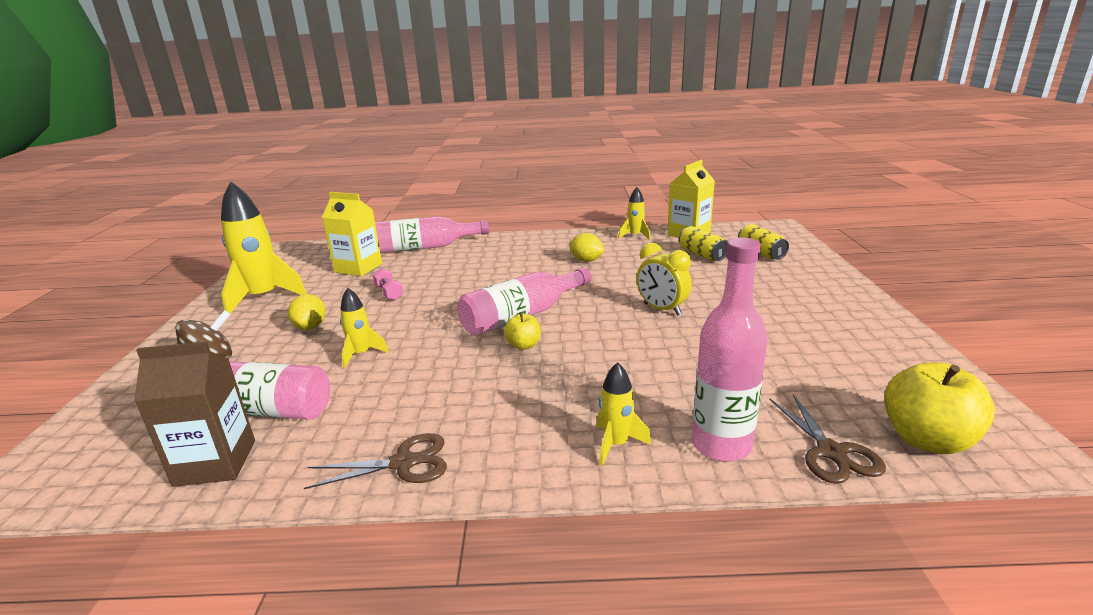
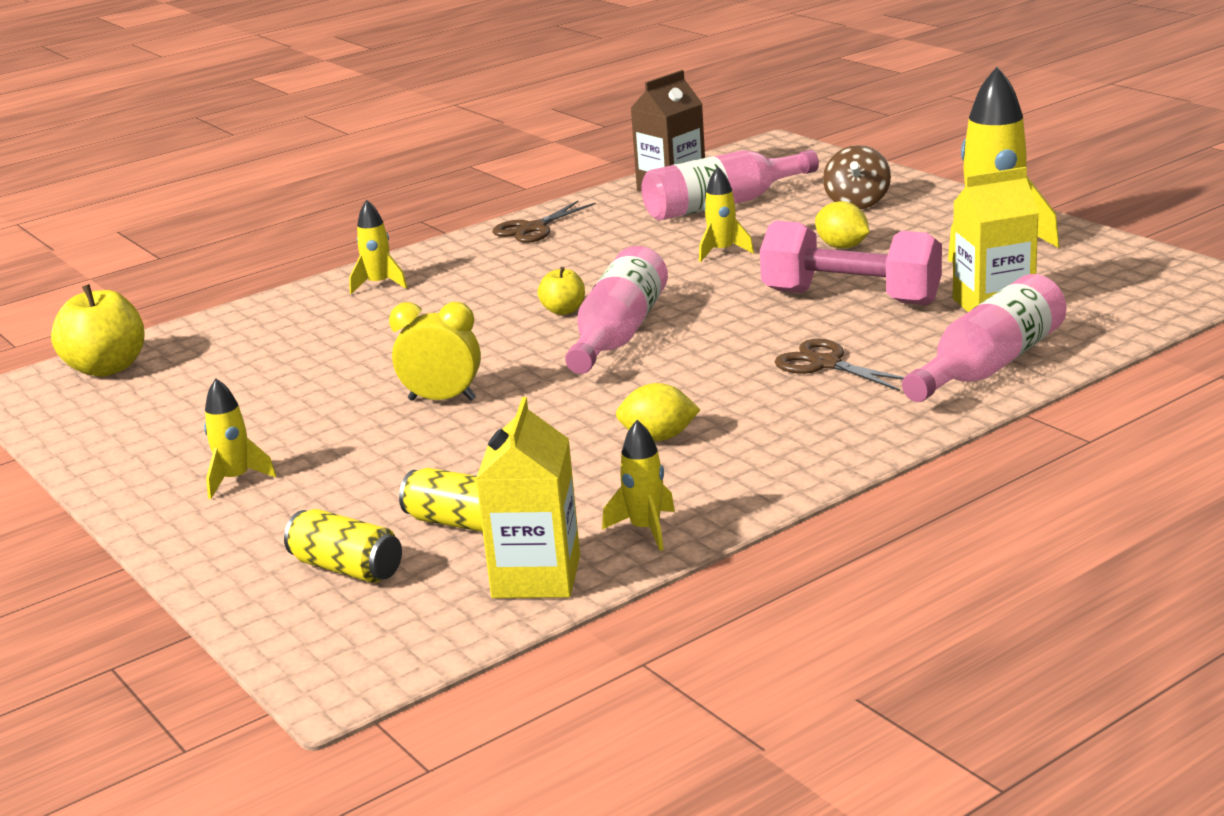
camera: 145 degrees right, 0 degrees up
pink dumbbell [373,268,404,301] -> pink dumbbell [760,221,942,305], size x2.33
pink bottle [692,238,768,462] -> none
brown scissors [769,394,886,484] -> brown scissors moved to [775,339,904,391]
none -> yellow rocket [204,378,276,499]

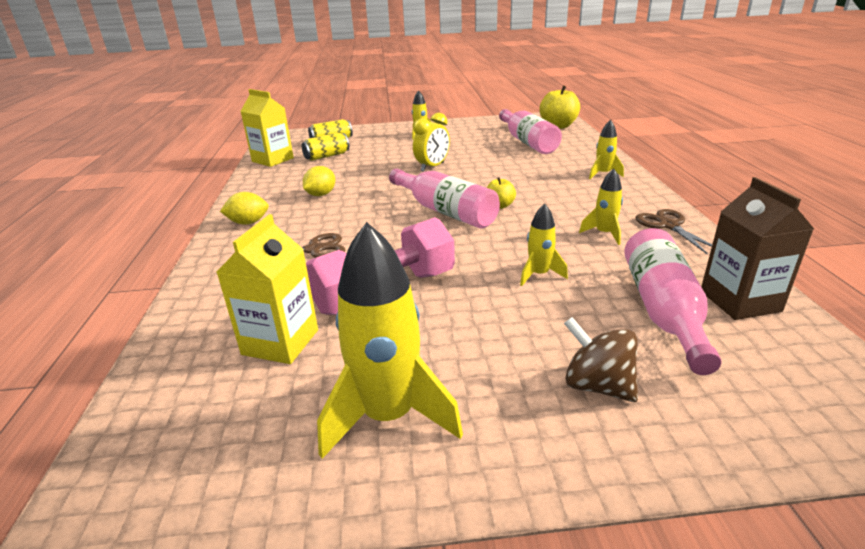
camera: 120 degrees right, 5 degrees up
yellow rocket [602,420,675,551] -> yellow rocket moved to [579,168,623,245]
yellow lemon [815,201,869,249] -> yellow lemon moved to [220,192,269,225]
pink bottle [902,274,1066,402] -> pink bottle moved to [499,109,562,154]

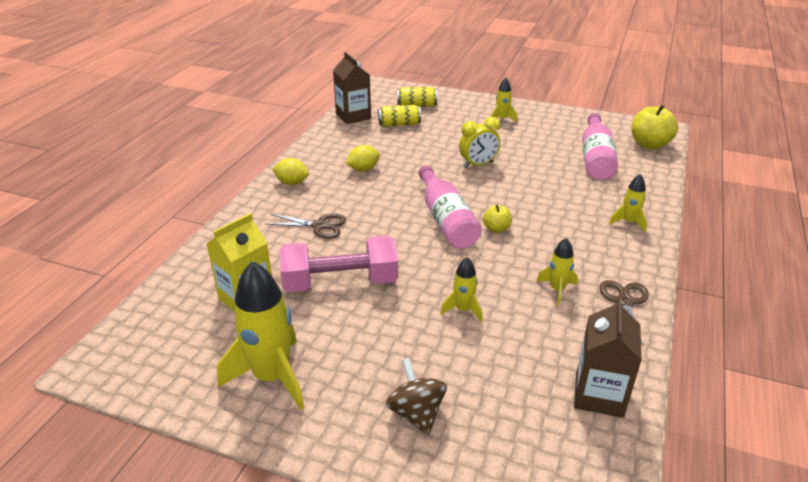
camera: 25 degrees right, 5 degrees up
yellow carton [241,89,294,167] -> brown carton [333,52,371,124]
pink bottle [624,228,721,375] -> none

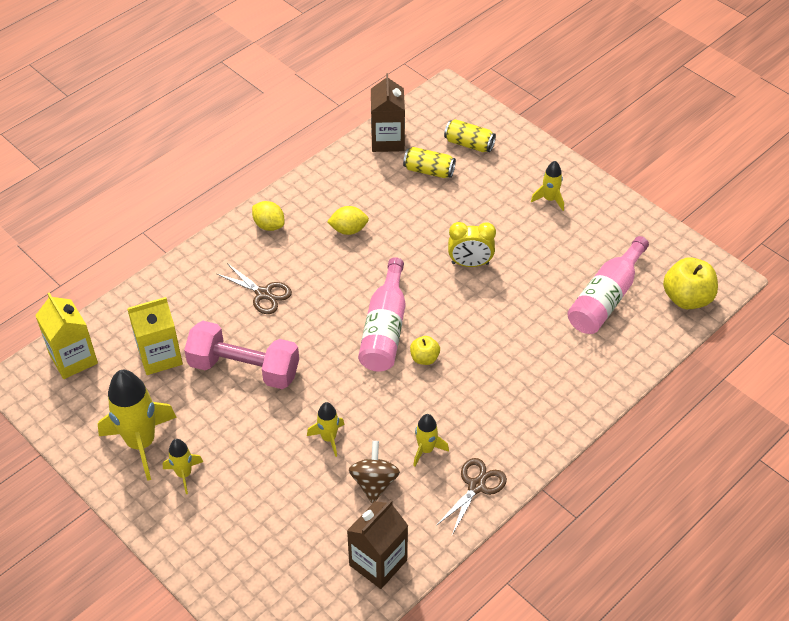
camera: 25 degrees right, 15 degrees up
brown spinning top [386,358,447,435] -> brown spinning top moved to [349,441,400,504]
yellow rocket [609,174,647,232] -> yellow rocket moved to [163,439,203,494]
none -> yellow carton [35,293,98,379]

